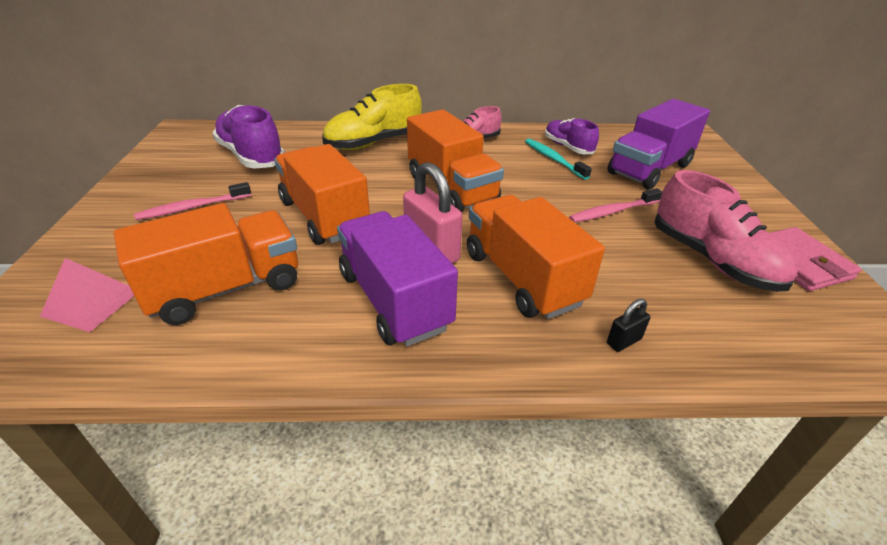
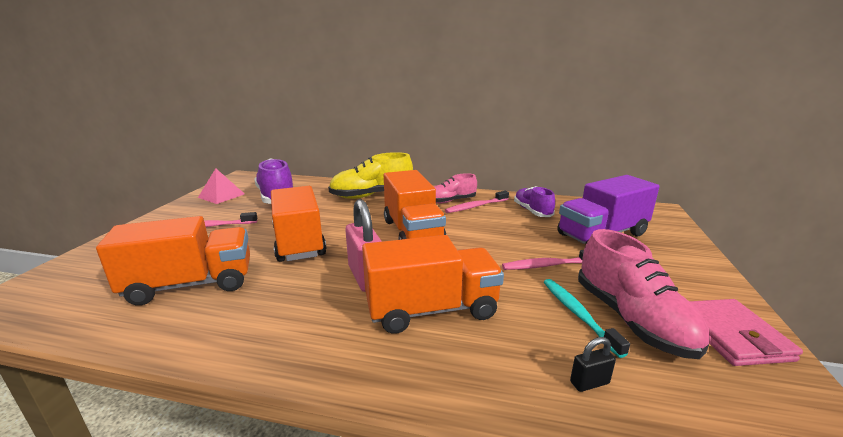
camera: 15 degrees right, 15 degrees down
pink pyramid [40,258,134,332] -> pink pyramid moved to [198,168,245,204]
purple truck [337,211,458,347] -> none
orange truck [467,195,605,319] -> orange truck turned 90 degrees clockwise [362,235,504,334]
turquoise toothbrush [525,139,592,180] -> turquoise toothbrush moved to [544,279,630,358]
black padlock [607,299,650,352] -> black padlock moved to [570,337,616,392]
none -> pink toothbrush [445,191,509,213]

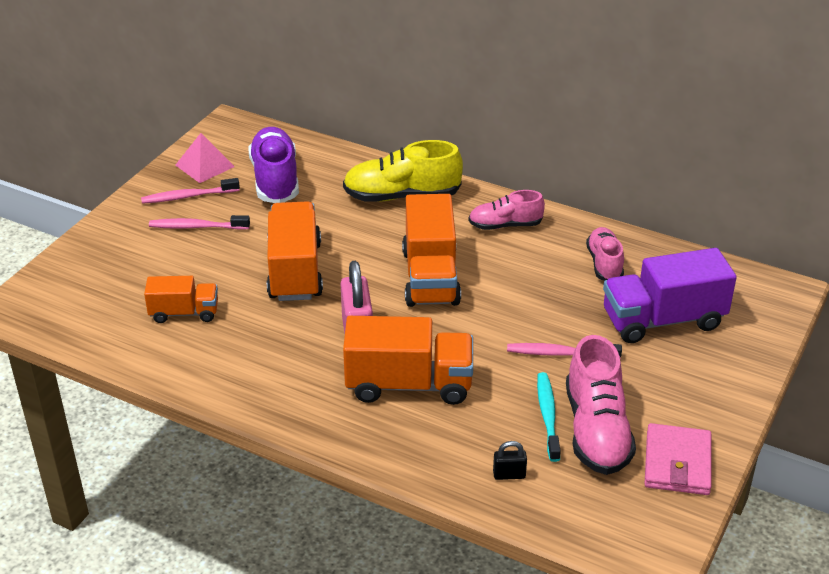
camera: 15 degrees right, 15 degrees up
orange truck [96,216,250,305] -> orange truck [144,276,218,323], size x0.58
pink toothbrush [445,191,509,213] -> pink toothbrush moved to [141,178,240,204]
purple shoe [514,186,555,217] -> pink shoe [586,227,624,281]

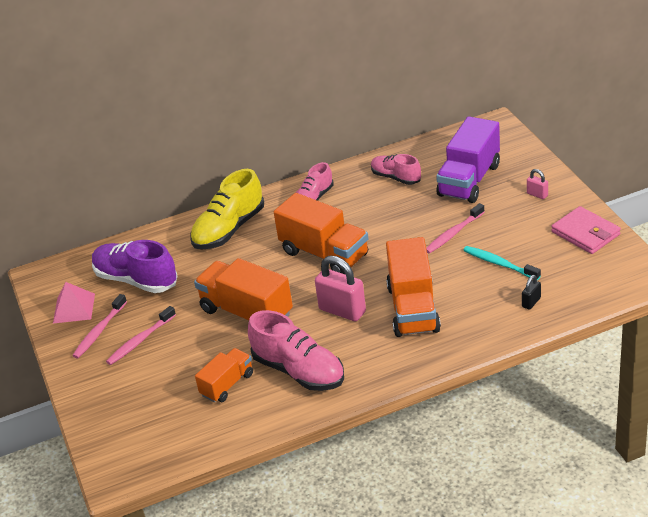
camera: 45 degrees left, 0 degrees up
orange truck [343,316,473,405] -> orange truck turned 135 degrees clockwise [386,237,441,337]
pink shoe [566,335,636,475] -> pink shoe moved to [248,310,344,391]
none -> pink padlock [527,169,548,199]

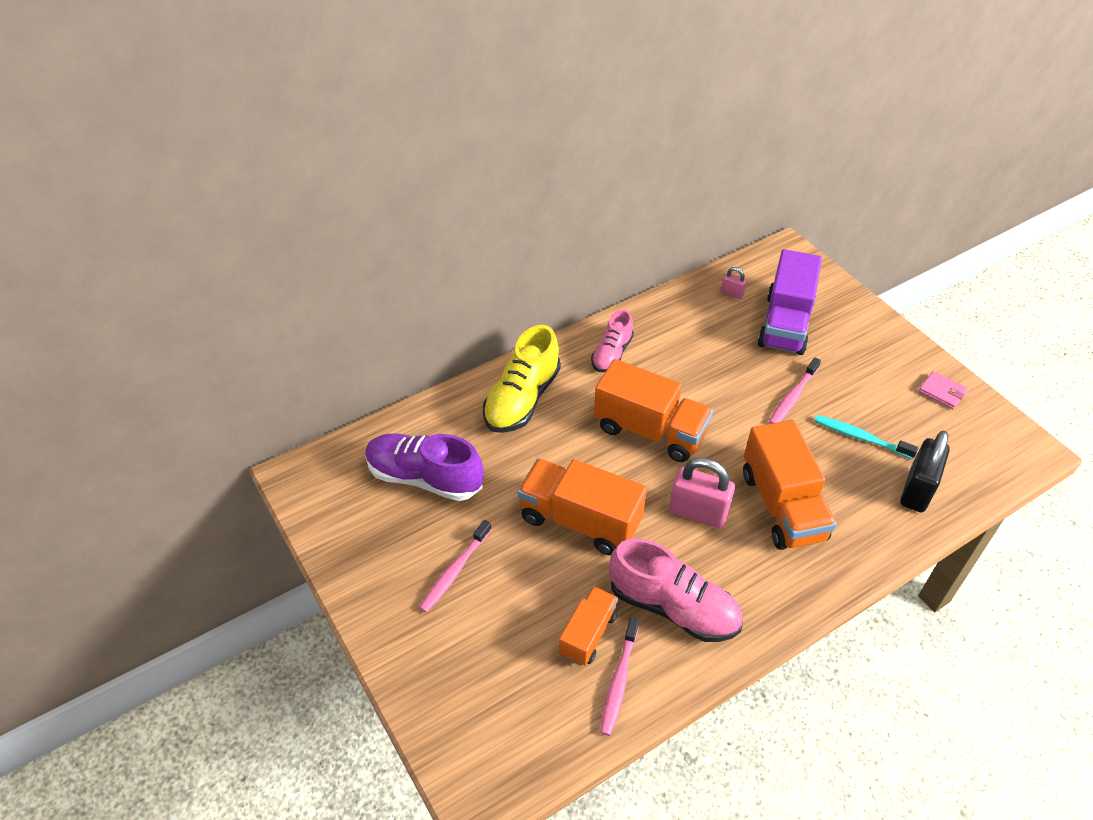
camera: 15 degrees left, 10 degrees up
pink pyramid [53,282,95,324] -> none
pink toothbrush [72,294,127,358] -> pink toothbrush moved to [600,617,639,736]
pink shoe [371,154,421,185] -> none
black padlock [522,275,541,310] -> black padlock [900,431,950,512], size x2.07
pink padlock [527,169,548,199] -> pink padlock moved to [721,267,747,299]
pink wallet [551,206,621,254] -> pink wallet [919,371,968,409], size x0.62

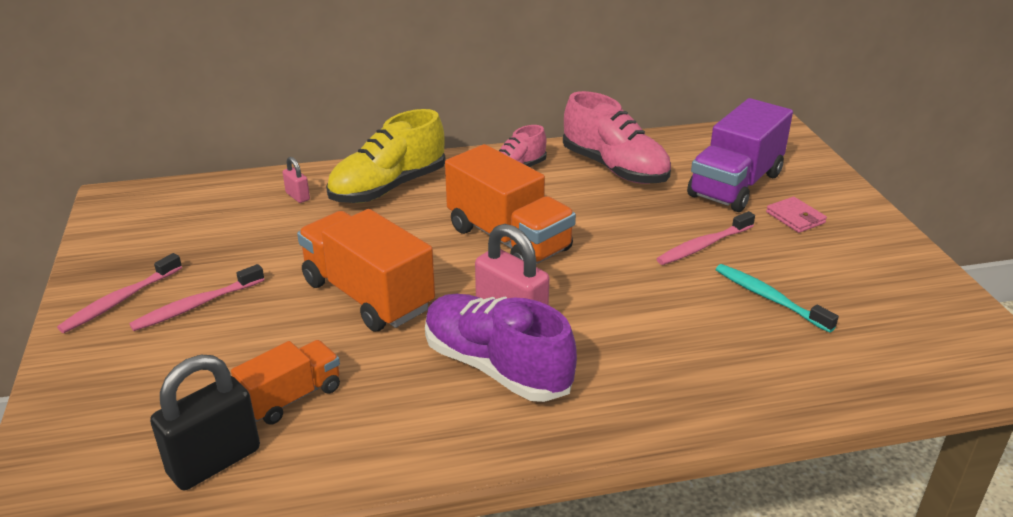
camera: 20 degrees right, 15 degrees down
purple shoe [365,433,484,501] -> purple shoe moved to [425,294,577,402]
pink toothbrush [600,617,639,736] -> pink toothbrush moved to [57,253,182,333]
pink shoe [609,538,743,642] -> pink shoe moved to [563,91,671,184]
pink padlock [721,267,747,299] -> pink padlock moved to [283,157,310,203]
orange truck [743,420,837,550] -> none
black padlock [900,431,950,512] -> black padlock moved to [150,355,260,490]
pink wallet [919,371,968,409] -> pink wallet moved to [766,197,827,233]

